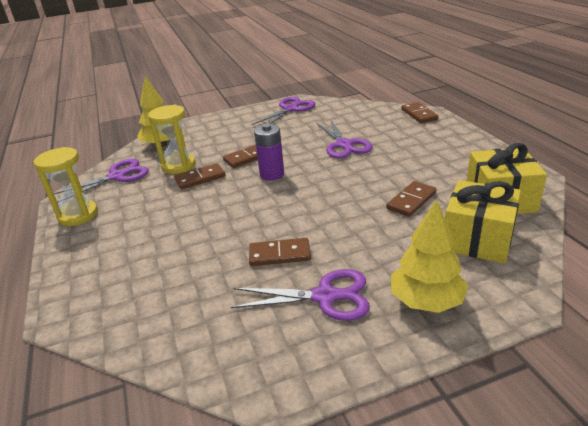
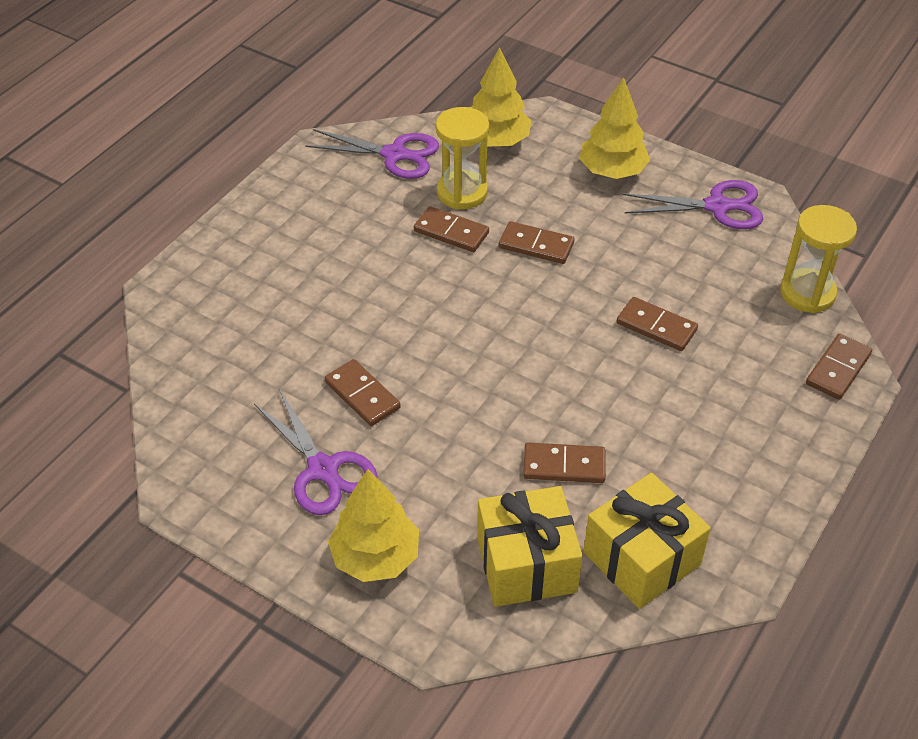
camera: 50 degrees right, 15 degrees up
yellow hourglass [33,147,98,226] -> yellow hourglass moved to [780,205,857,313]
purple battery [254,124,284,181] -> none
purple scissors [316,119,372,158] -> brown domino [616,297,698,351]
none -> yellow tree [579,77,650,179]

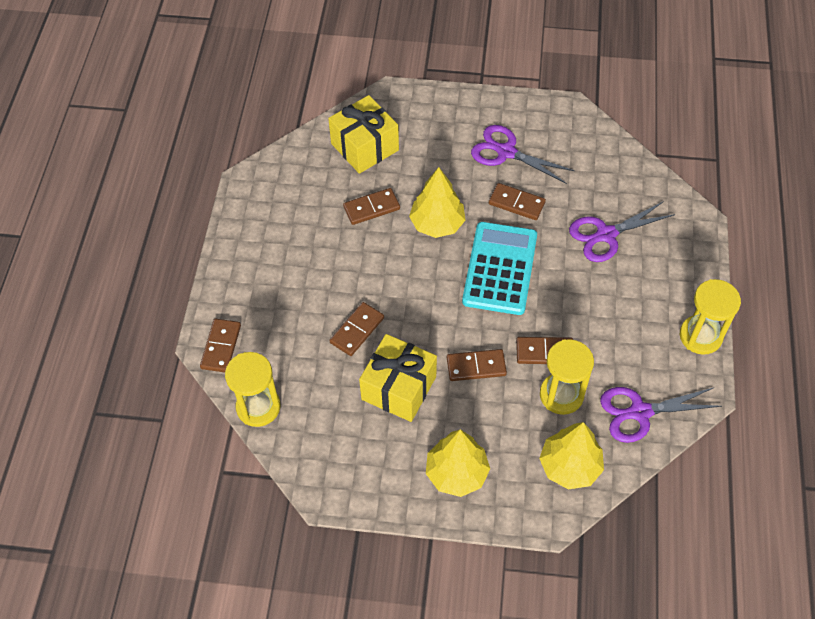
camera: 155 degrees right, 10 degrees up
yellow tree [328,469,419,582] -> yellow tree moved to [409,167,465,238]
yellow gift [583,473,711,609] -> yellow gift moved to [359,334,437,422]
brown domino [616,297,698,351] -> brown domino turned 60 degrees counterclockwise [330,302,384,356]
purple scissors [623,180,763,229] -> purple scissors moved to [569,201,675,262]
none -> turquoise calculator [462,222,537,315]
none -> yellow hourglass [680,279,741,355]

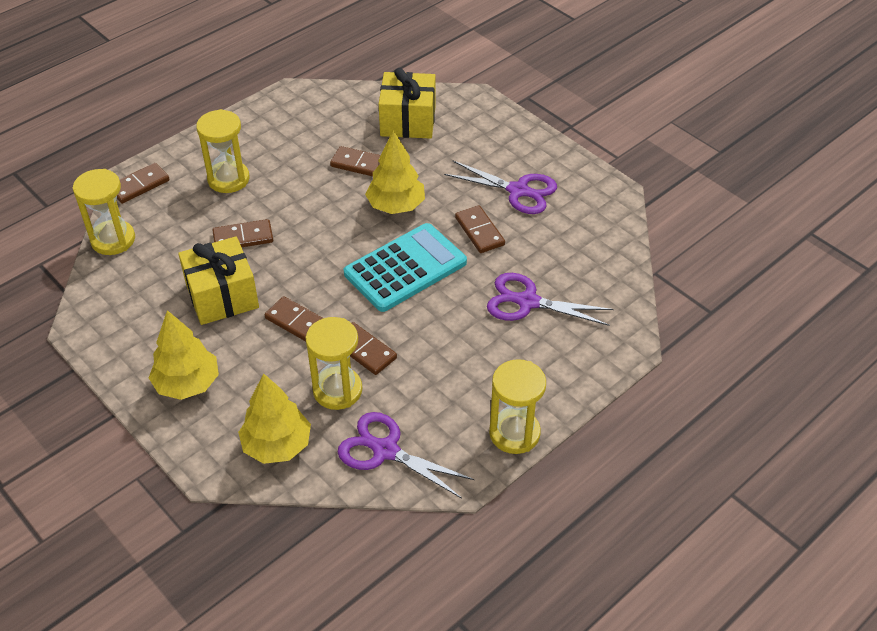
camera: 40 degrees right, 10 degrees down
purple scissors [471,125,575,184] -> purple scissors turned 135 degrees clockwise [444,161,557,214]
none -> yellow hourglass [196,109,250,193]

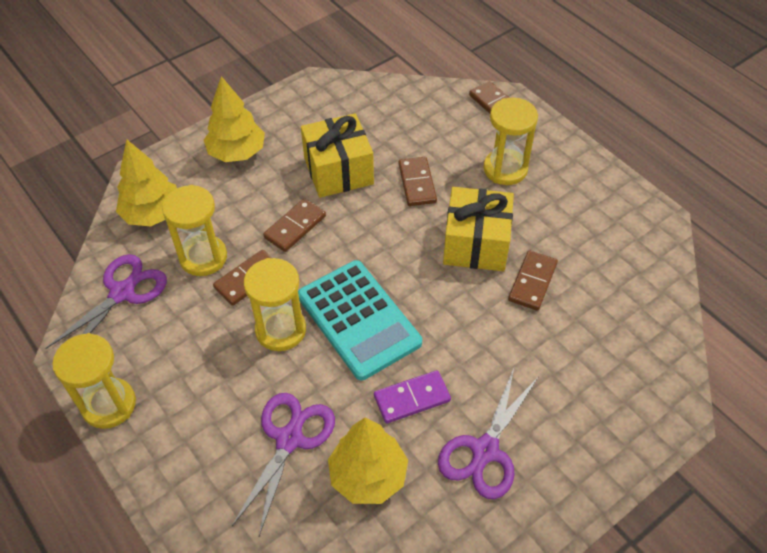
camera: 95 degrees right, 5 degrees up
yellow hourglass [73,169,135,255] -> yellow hourglass moved to [244,258,306,351]
yellow tree [365,130,425,214] -> yellow tree moved to [328,417,408,504]
yellow gift [379,68,436,139] -> yellow gift moved to [443,187,514,271]
brown domino [455,205,505,253] -> purple domino [374,370,451,423]

